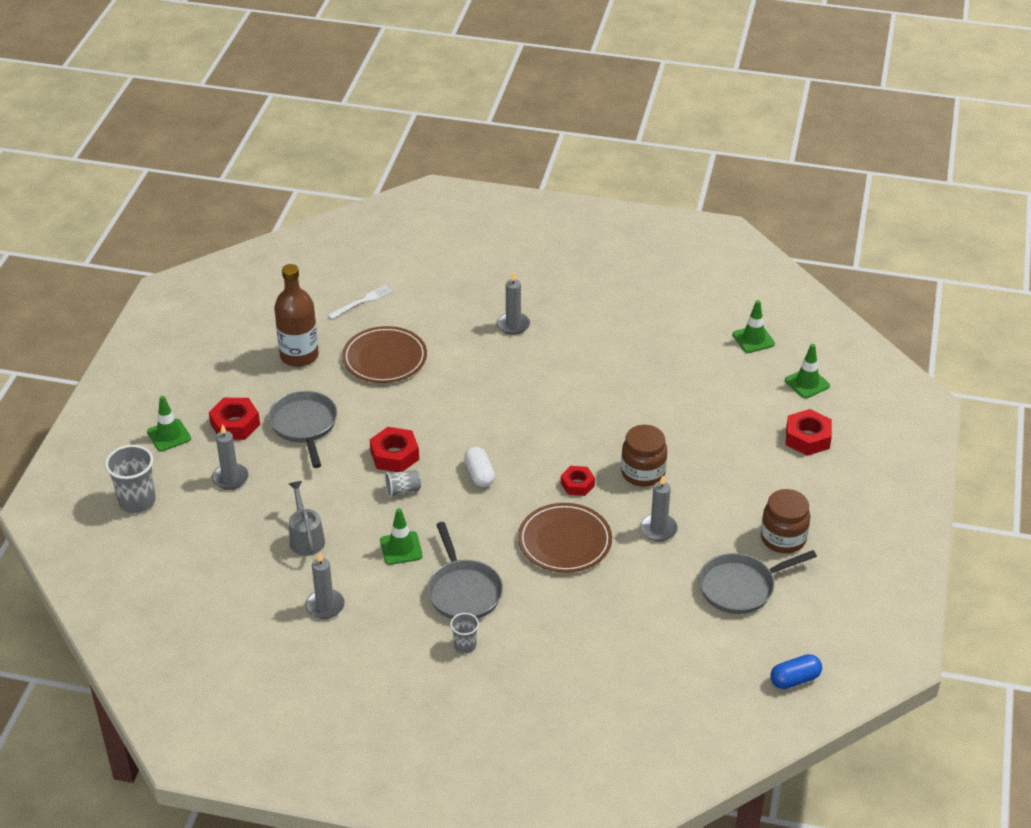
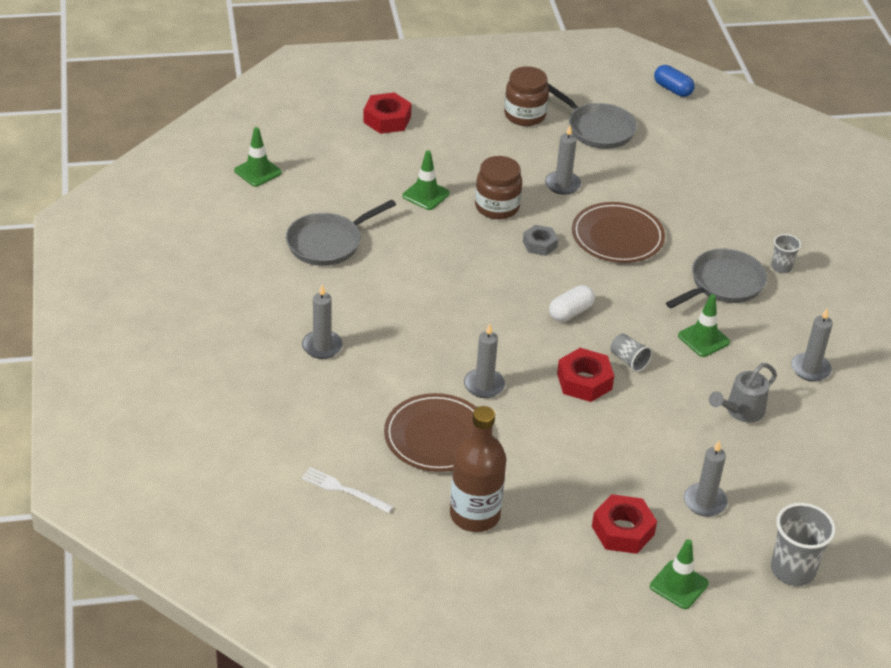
camera: 115 degrees left, 0 degrees up
grey pan [268,391,338,468] -> grey pan moved to [286,199,396,266]
red nut [561,466,595,496] -> grey nut [523,225,558,256]
green traffic cone [785,344,830,398] -> green traffic cone moved to [402,150,450,210]
none -> grey candle [464,324,505,398]

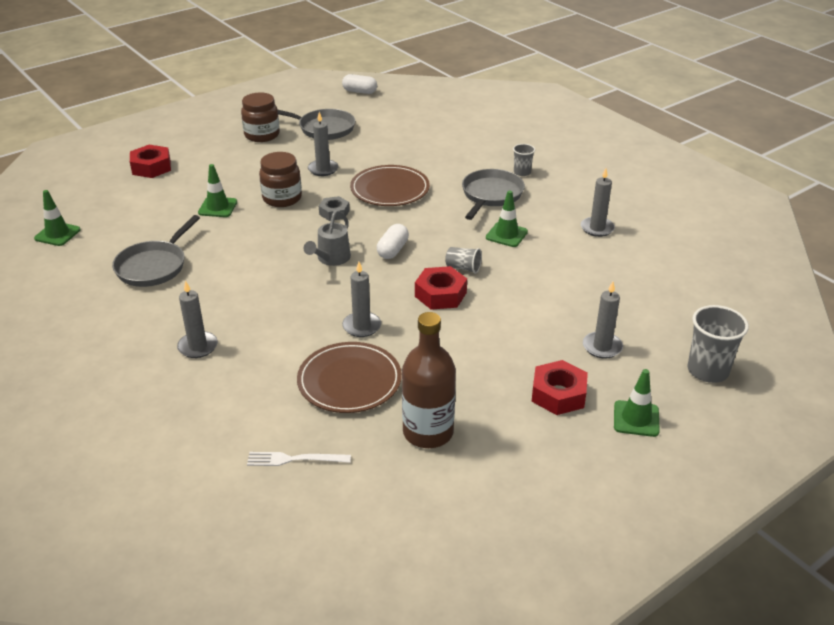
camera: 25 degrees left, 5 degrees down
blue capsule [654,65,695,97] -> white capsule [342,74,377,94]
grey watering can [709,363,777,423] -> grey watering can moved to [304,210,351,266]

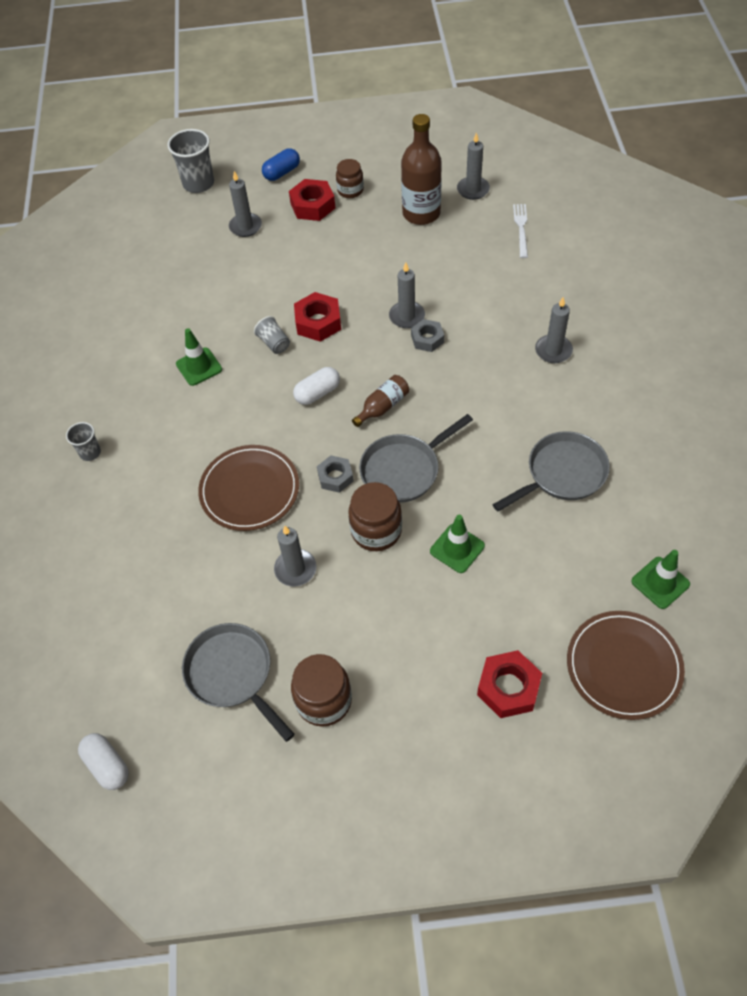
camera: 145 degrees left, 20 degrees up
white fork [247,452,351,466] -> white fork turned 120 degrees counterclockwise [513,204,528,258]
brown plate [297,342,402,413] -> brown plate moved to [567,611,685,720]
grey watering can [304,210,351,266] -> brown bottle [352,375,409,427]
grey pan [462,169,525,220] -> grey pan moved to [359,414,473,503]
grey candle [581,168,615,237] -> grey candle moved to [457,132,490,200]
green traffic cone [614,369,660,437] -> blue capsule [262,148,300,181]
none -> brown jar [336,159,364,198]
none -> grey nut [411,319,444,352]

